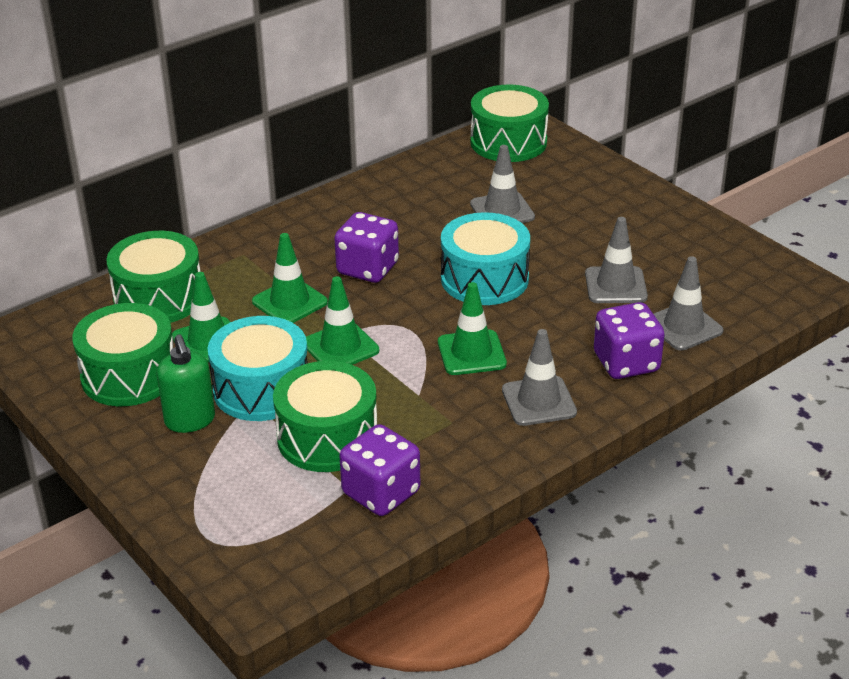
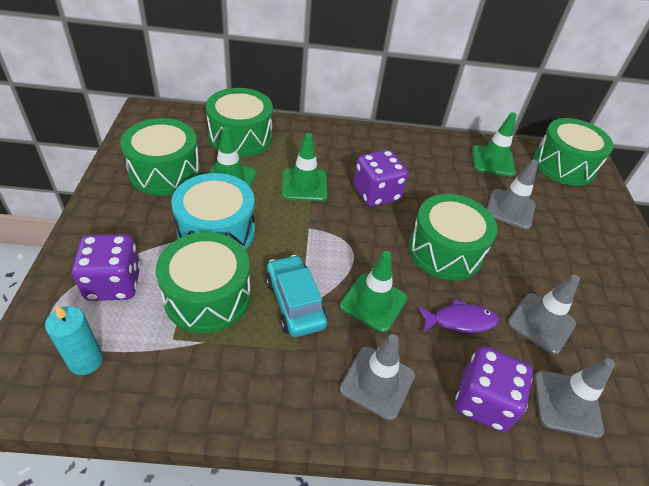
camera: 35 degrees right, 10 degrees up
green soap dispenser [157,335,215,433] -> none
green traffic cone [306,276,379,365] -> green traffic cone moved to [472,112,516,177]
purple dice [339,424,420,516] -> purple dice moved to [72,234,141,301]
turquoise drum [441,212,530,305] -> green drum [409,194,497,281]
none -> turquoise candle [45,305,103,375]
none -> turquoise car [265,255,327,337]
none -> purple fish [417,299,499,333]

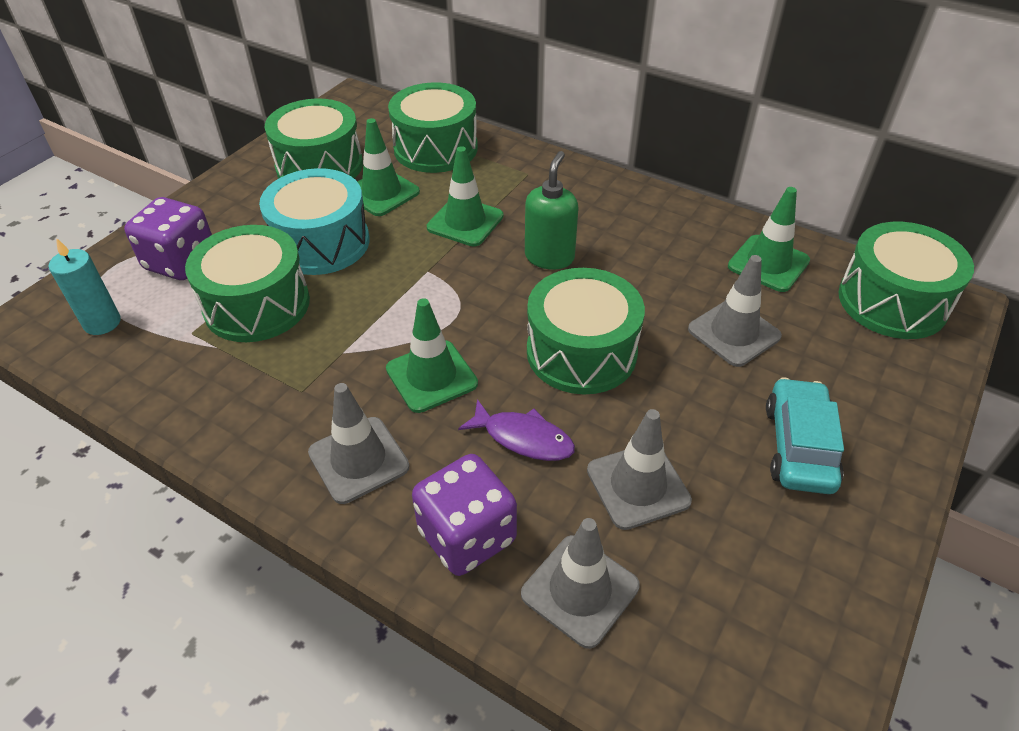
camera: 35 degrees right, 0 degrees up
turquoise car [265,255,327,337] -> turquoise car moved to [766,377,844,494]
purple dice [353,150,408,207] -> green soap dispenser [525,151,579,270]

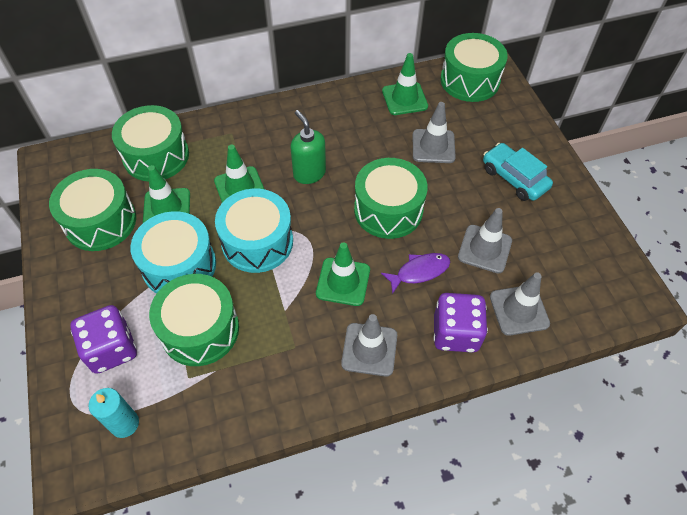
camera: 50 degrees left, 10 degrees up
none -> turquoise drum [215,189,293,273]

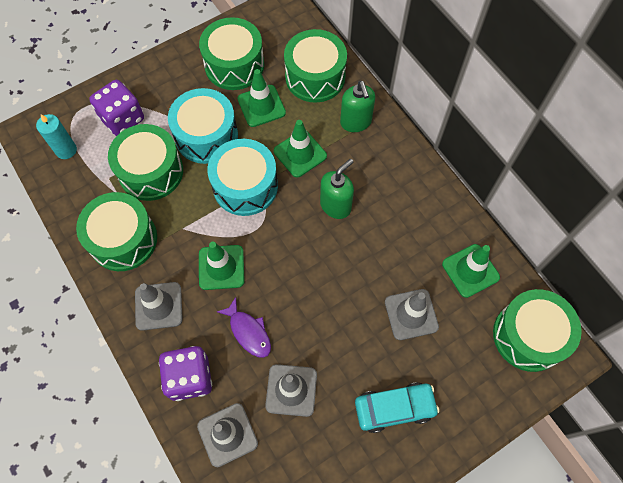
camera: 75 degrees right, 10 degrees up
green drum [354,158,428,239] -> green drum moved to [76,192,157,271]
turquoise car [483,143,553,201] -> turquoise car turned 45 degrees clockwise [355,382,439,433]
none -> green soap dispenser [340,81,375,132]

